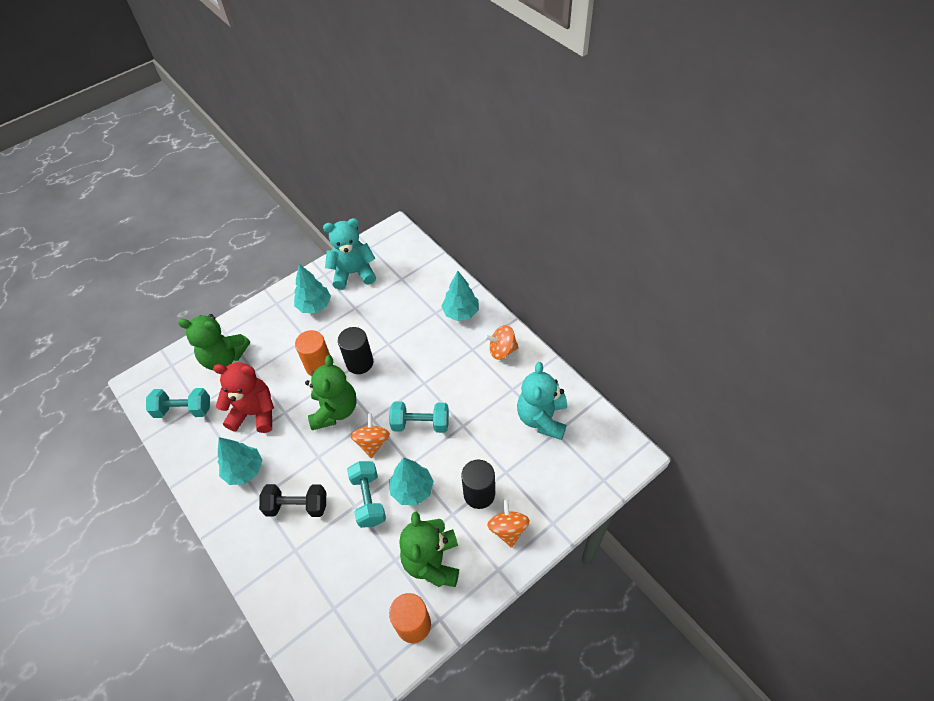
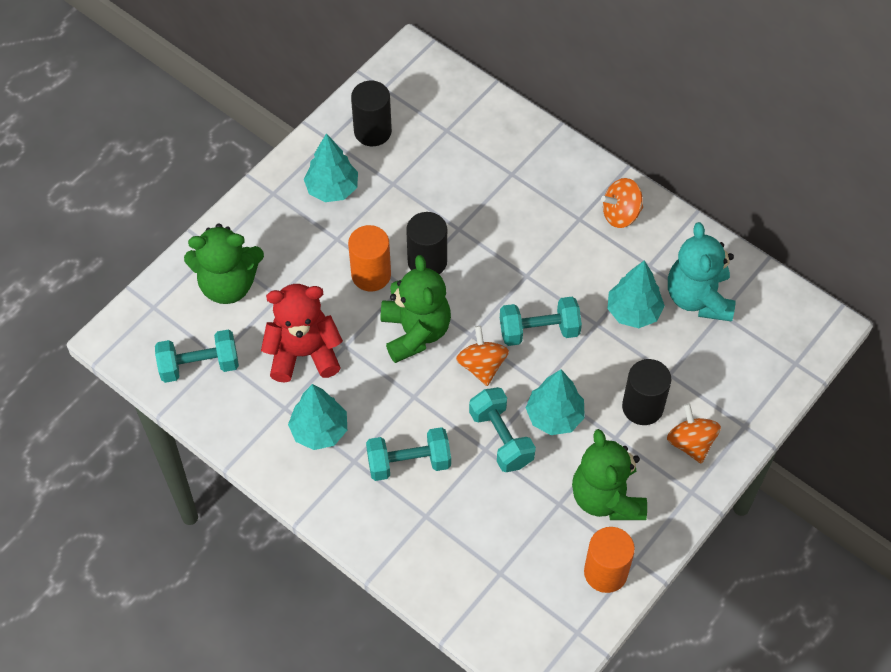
camera: 15 degrees left, 5 degrees up
black dumbbell [259,484,326,517] -> turquoise dumbbell [366,427,451,481]
turquoise teddy bear [323,218,376,290] -> black cylinder [351,81,392,146]
turquoise tree [441,271,479,321] -> turquoise tree moved to [607,261,665,328]

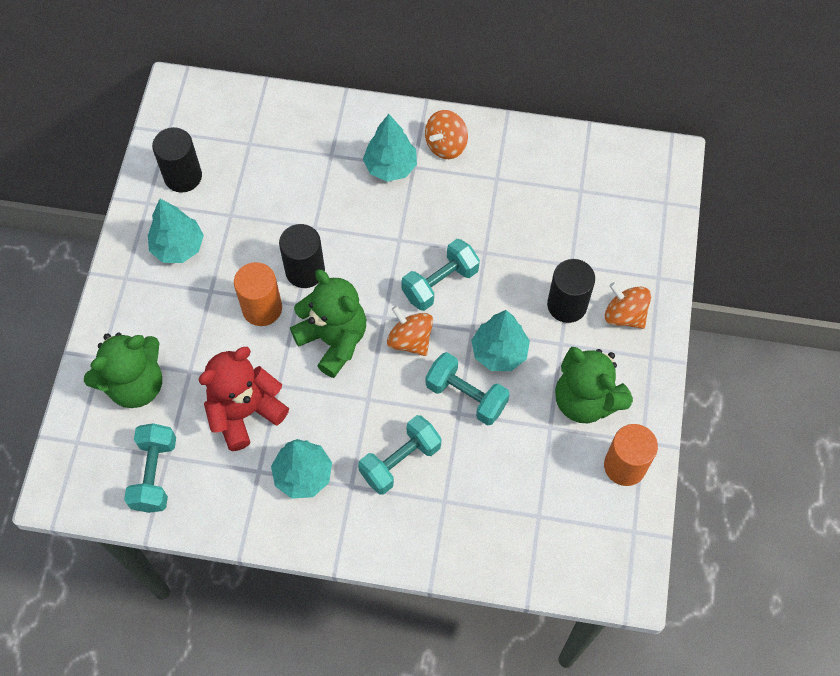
camera: 30 degrees left, 5 degrees up
turquoise dumbbell [155,329,239,383] -> turquoise dumbbell turned 45 degrees counterclockwise [124,423,176,513]
turquoise tree [607,261,665,328] -> turquoise tree moved to [363,114,417,182]
turquoise teddy bear [668,222,735,322] -> none

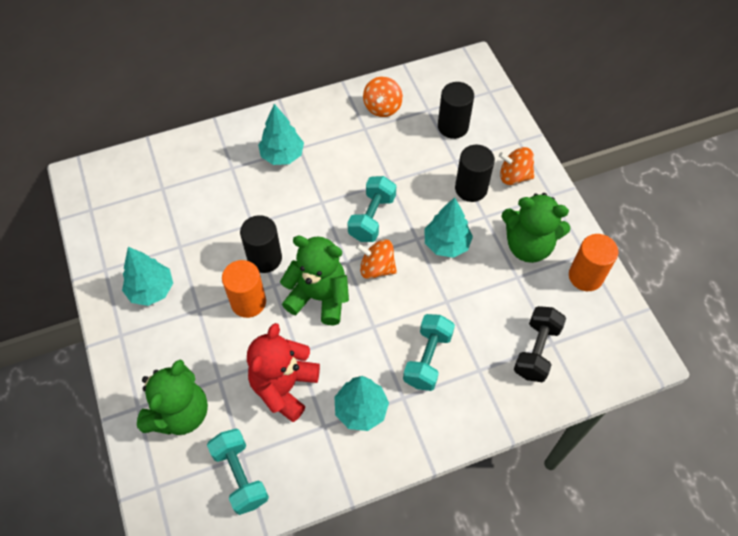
camera: 30 degrees left, 5 degrees down
black cylinder [152,127,202,193] -> black cylinder moved to [438,82,474,139]
orange spinning top [425,110,468,159] -> orange spinning top moved to [363,76,403,117]
turquoise dumbbell [426,352,510,425] -> none
none -> black dumbbell [514,306,566,382]

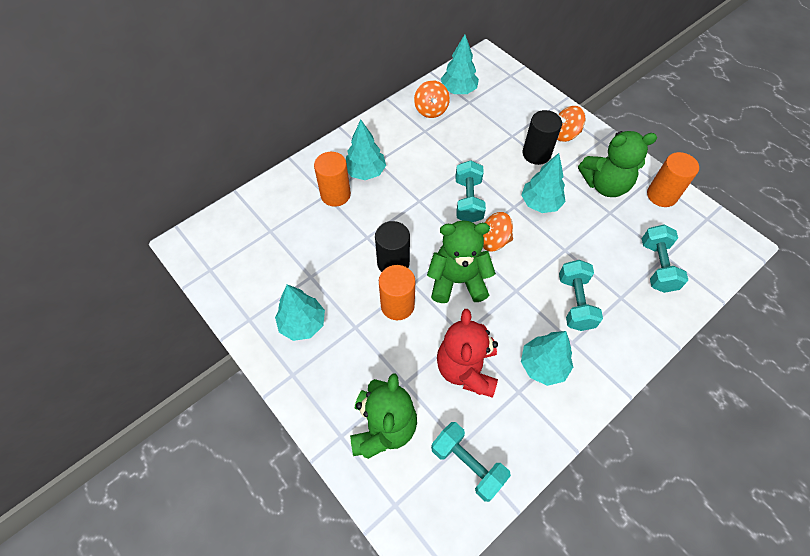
camera: 20 degrees left, 0 degrees up
black cylinder [438,82,474,139] -> none
black dumbbell [514,306,566,382] -> turquoise dumbbell [642,225,688,293]
none -> orange cylinder [314,152,351,207]
none -> turquoise tree [441,35,479,94]

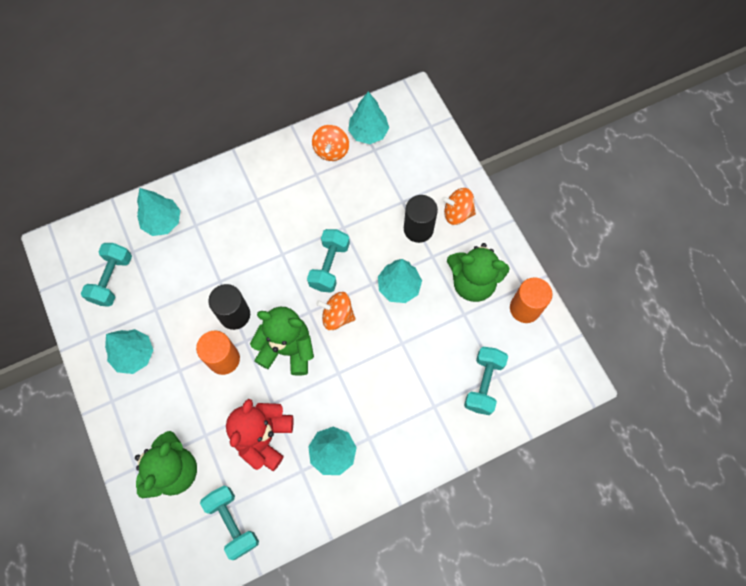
camera: 15 degrees right, 10 degrees up
orange cylinder [314,152,351,207] -> none
turquoise tree [346,120,386,180] -> turquoise tree moved to [137,188,180,236]
turquoise dumbbell [559,260,603,331] -> turquoise dumbbell moved to [81,243,132,307]

